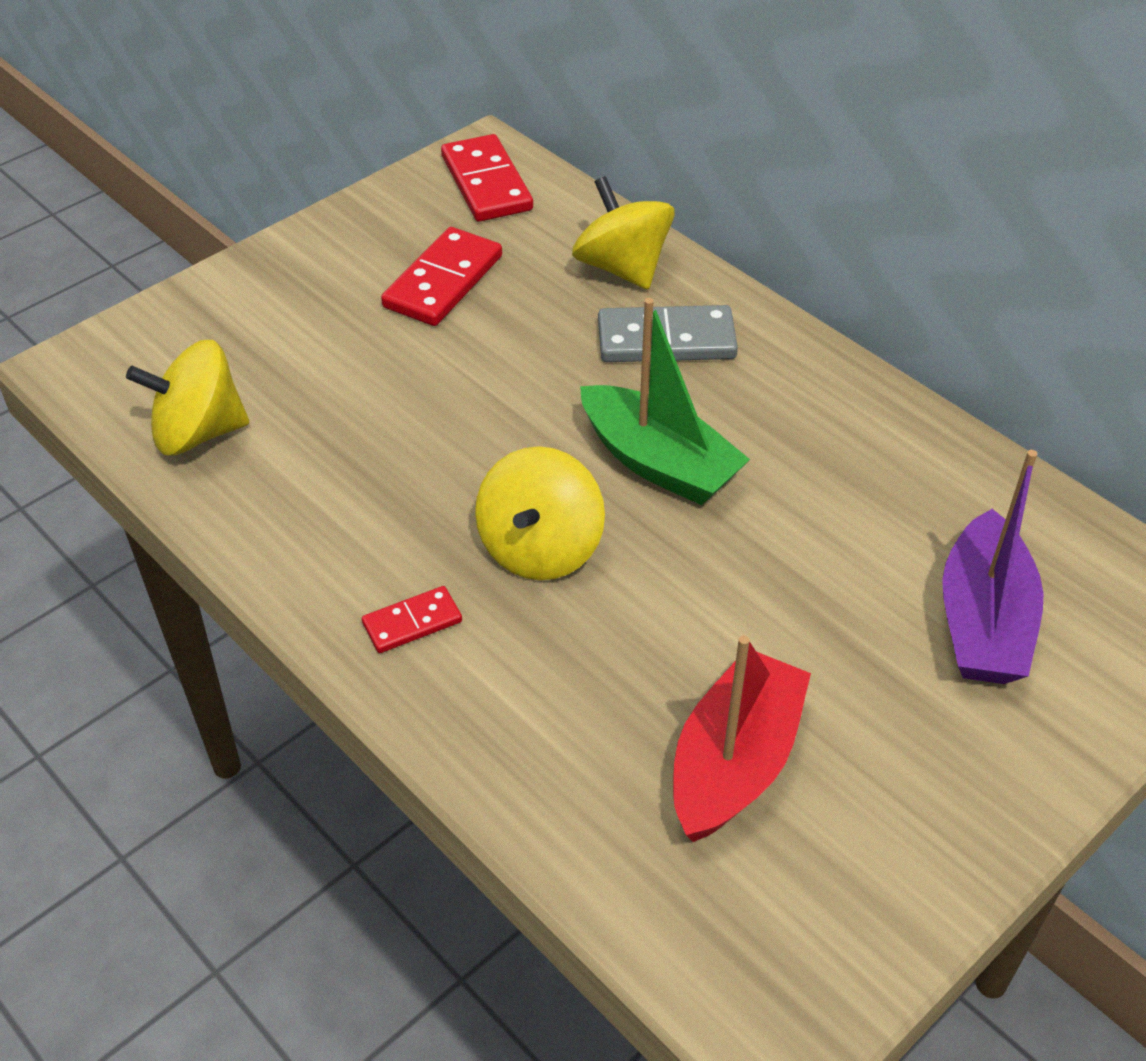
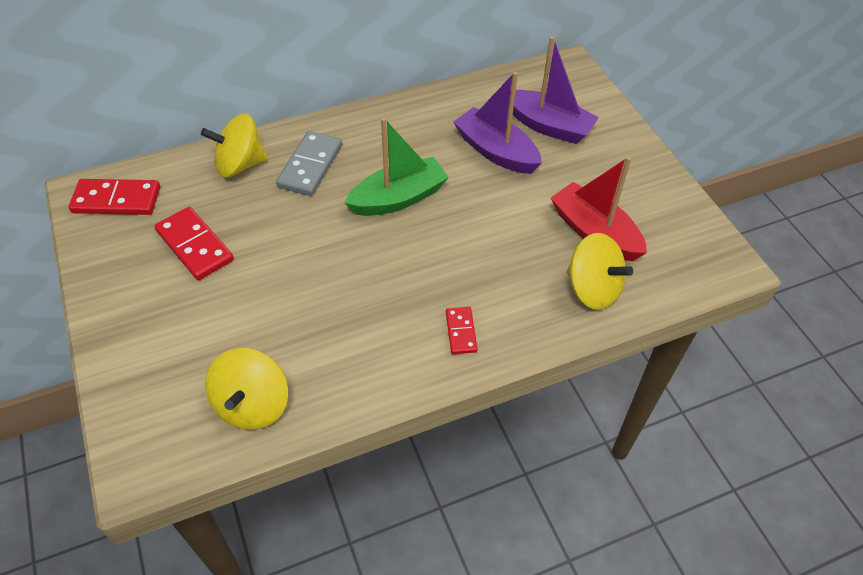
camera: 70 degrees left, 5 degrees up
yellow spinning top [475,446,605,580] -> yellow spinning top moved to [567,233,633,310]
none -> purple boat [453,72,542,174]

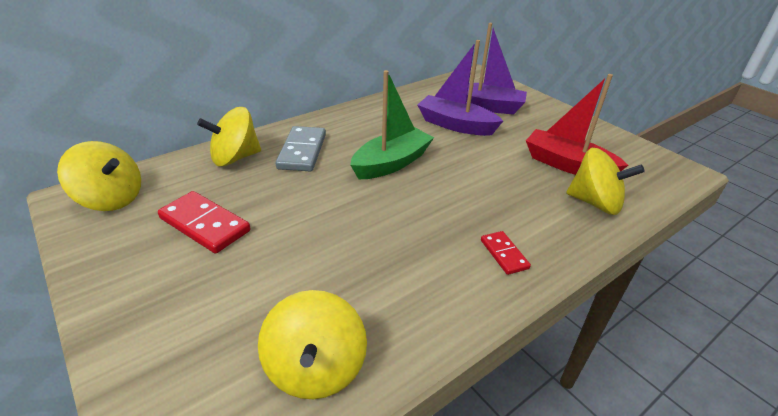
camera: 15 degrees left, 15 degrees down
red domino [69,179,160,215] -> yellow spinning top [57,141,141,211]

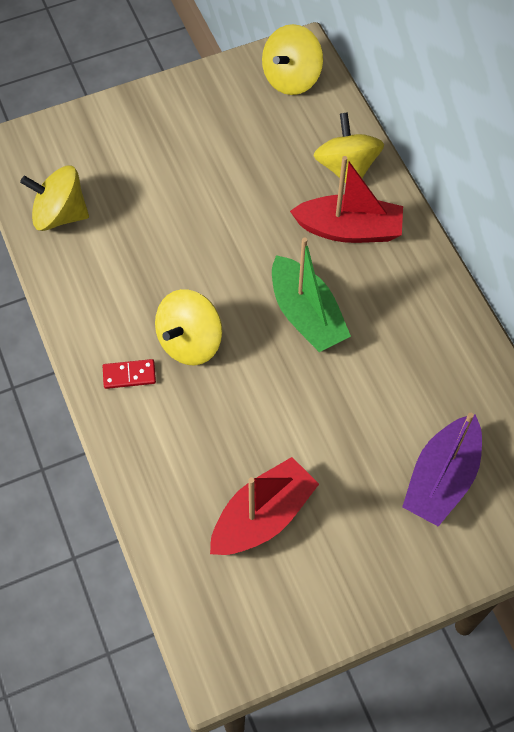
camera: 105 degrees right, 25 degrees up
red domino [158,191,250,253] -> none
grey domino [276,126,326,171] -> red boat [290,156,403,243]
purple boat [417,40,503,136] -> none
yellow spinning top [566,148,645,215] -> yellow spinning top moved to [155,289,222,365]

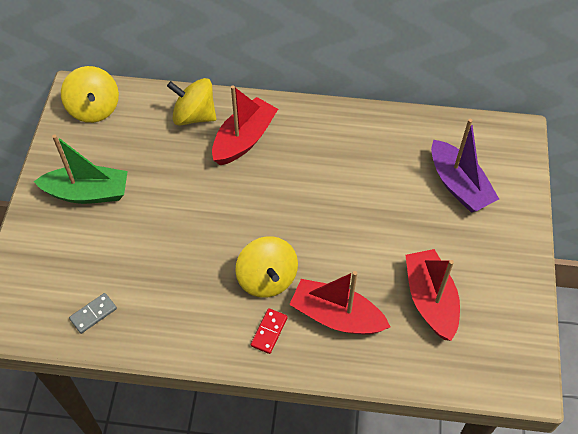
camera: 60 degrees left, 5 degrees down
yellow spinning top [20,166,89,231] -> grey domino [69,293,117,334]
green boat [272,237,351,352] -> green boat moved to [34,134,128,204]
none -> red boat [289,271,390,335]

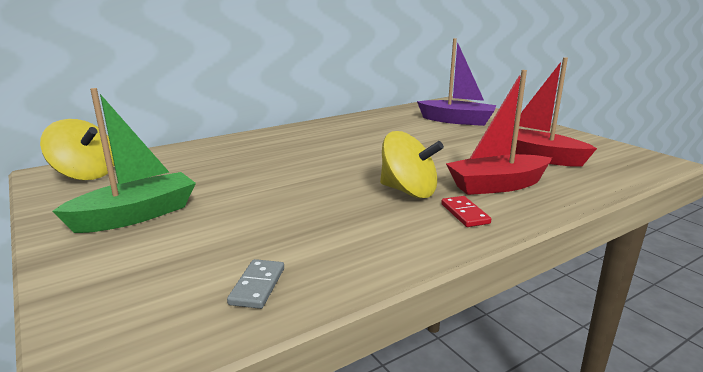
camera: 40 degrees left, 35 degrees down
yellow spinning top [167,78,216,126] -> none
red boat [212,85,278,165] -> none

